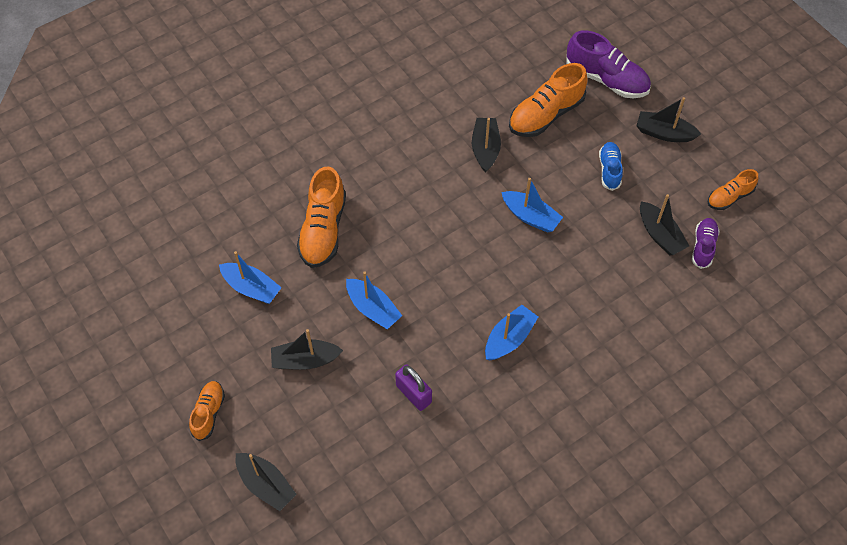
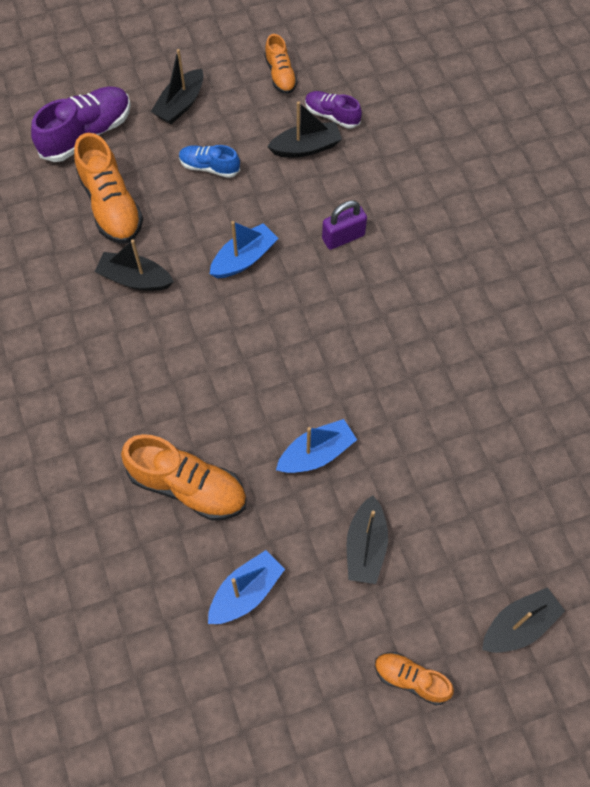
camera: 75 degrees left, 5 degrees up
purple padlock [395,365,432,411] -> purple padlock moved to [322,201,367,250]
blue boat [485,305,538,361] -> none

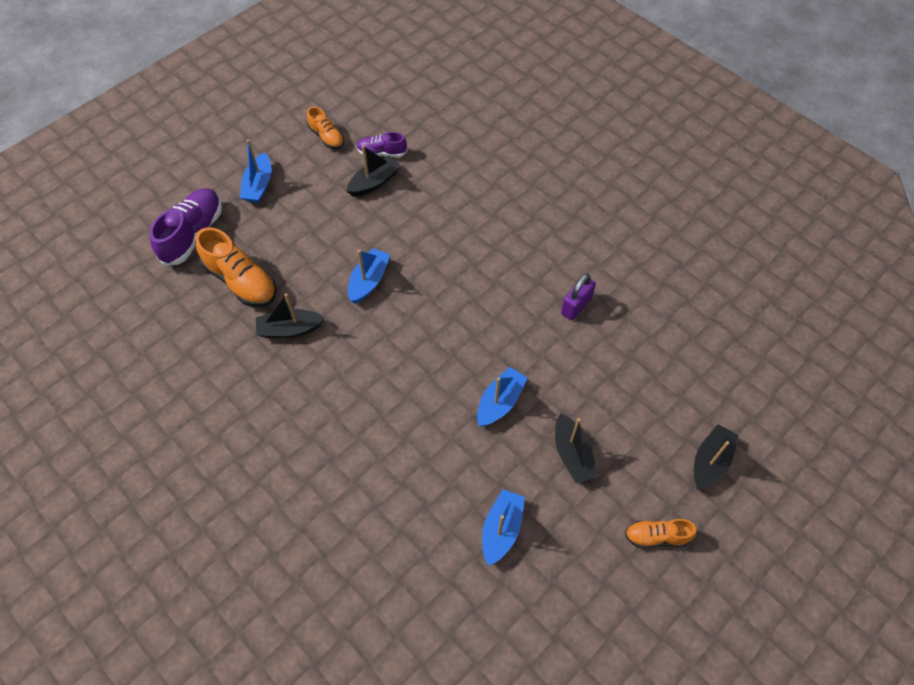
camera: 25 degrees left, 5 degrees down
orange shoe [121,434,247,521] -> none
black boat [151,49,203,124] -> blue boat [240,139,271,203]
blue shoe [179,145,240,178] -> none
purple padlock [322,201,367,250] -> purple padlock moved to [561,274,596,320]

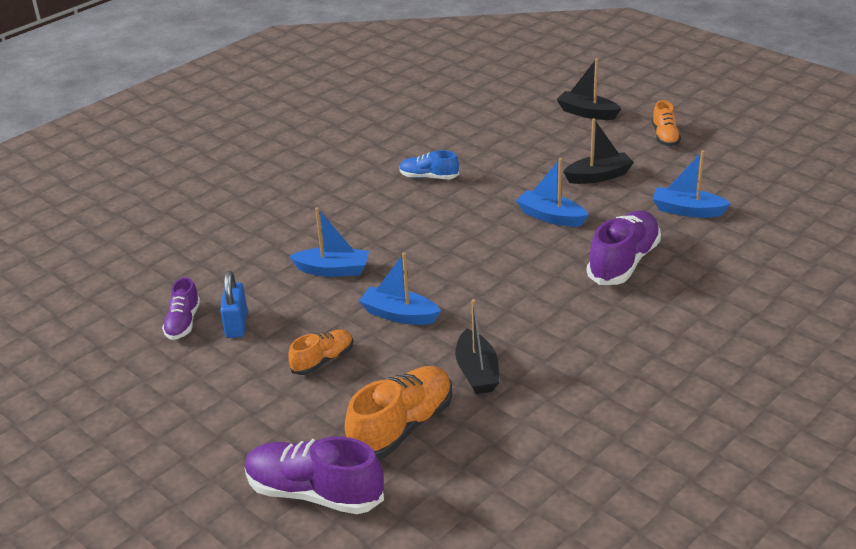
camera: 90 degrees left, 25 degrees down
blue boat [240,139,271,203] -> blue boat moved to [289,207,369,277]
orange shoe [307,107,344,149] -> orange shoe moved to [288,330,353,375]
black boat [346,146,401,196] -> blue padlock [220,271,247,338]
purple padlock [561,274,596,320] -> blue shoe [399,150,459,179]
none -> purple shoe [587,211,661,285]

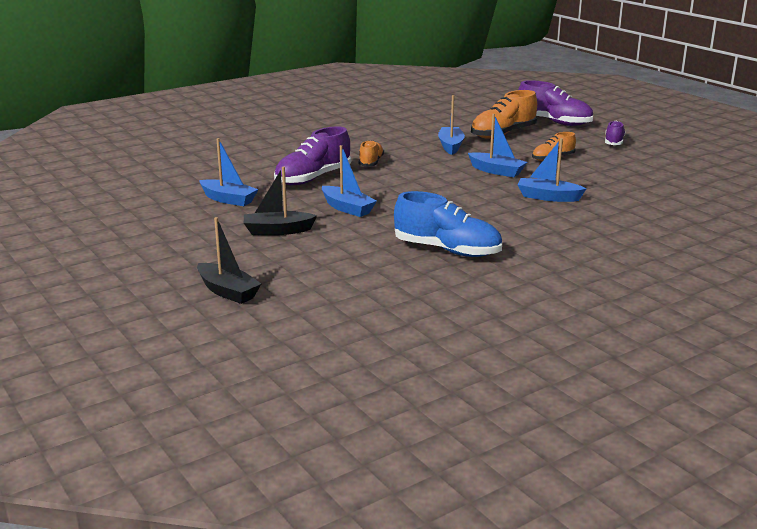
camera: 170 degrees left, 10 degrees down
purple shoe [162,277,200,340] -> purple shoe moved to [605,120,626,145]
blue padlock [220,271,247,338] -> none
blue shoe [399,150,459,179] -> blue shoe [394,191,502,257], size x1.74
black boat [455,299,499,394] -> blue boat [438,95,465,155]
orange shoe [652,100,681,146] -> orange shoe moved to [359,140,384,167]

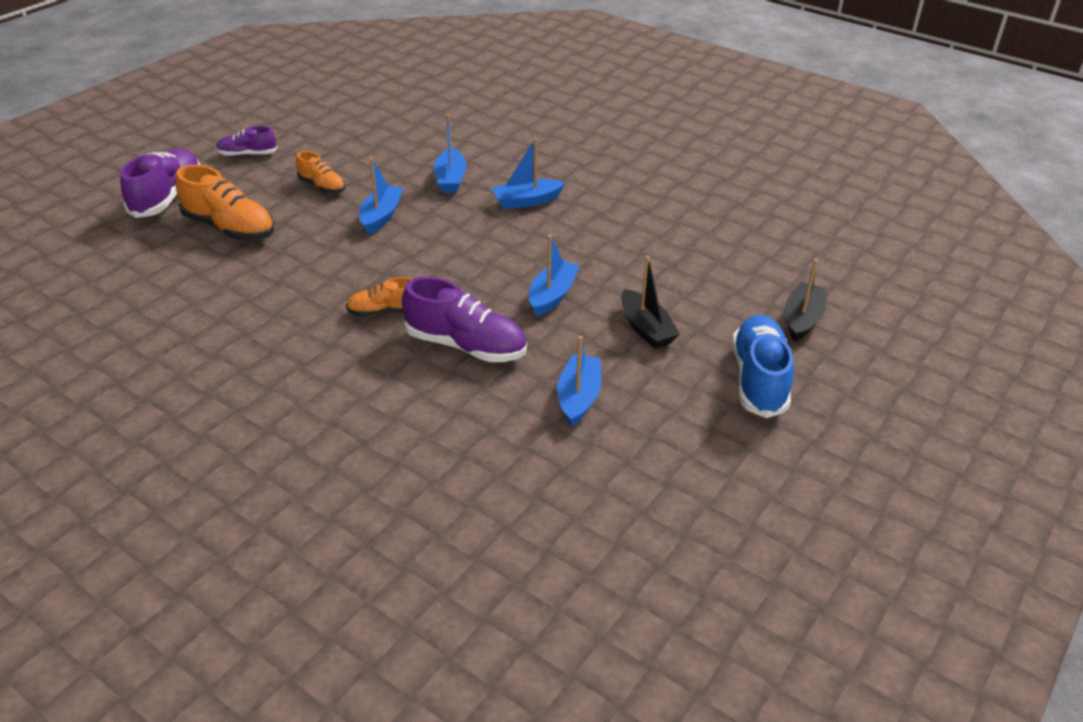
camera: 110 degrees left, 15 degrees up
blue shoe [394,191,502,257] -> blue shoe moved to [732,315,794,418]
blue boat [438,95,465,155] -> blue boat moved to [492,138,565,209]

